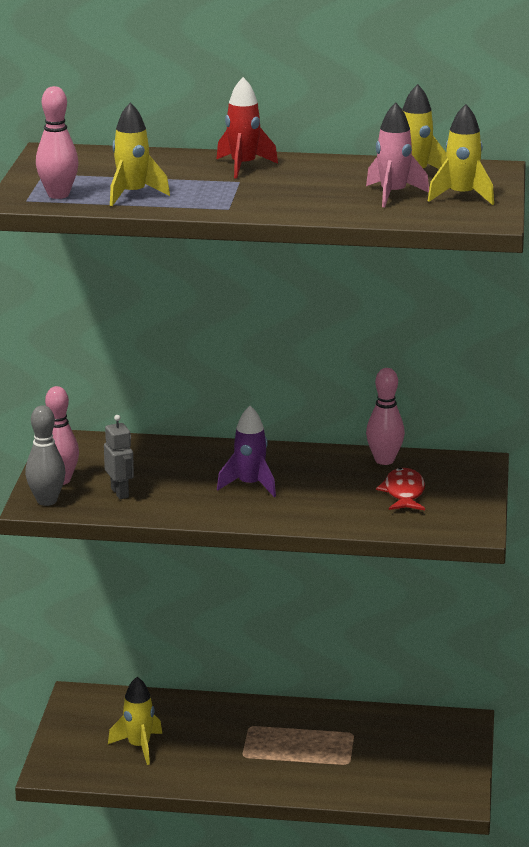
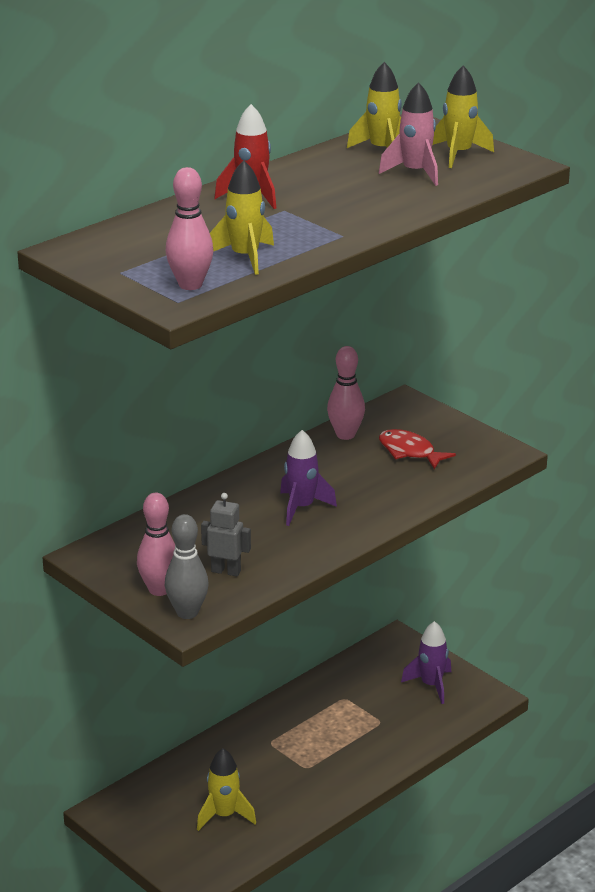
camera: 50 degrees left, 5 degrees up
none -> purple rocket [401,621,451,704]

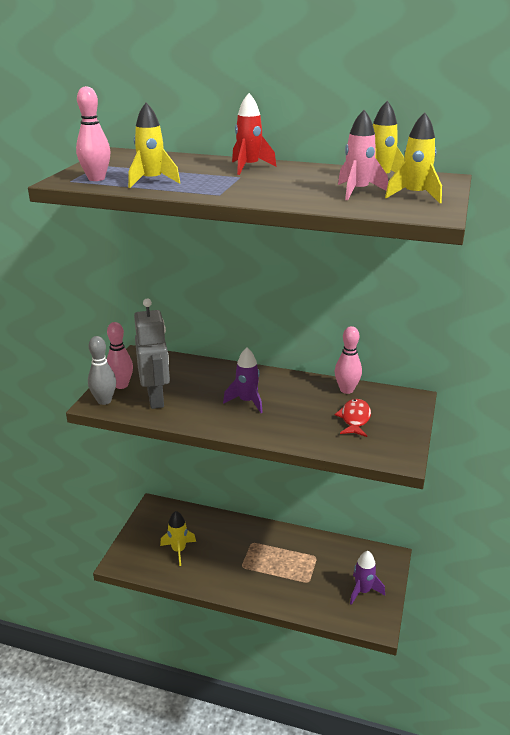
camera: 60 degrees right, 0 degrees up
grey robot [201,493,251,576] -> grey robot [134,298,170,409], size x1.83

